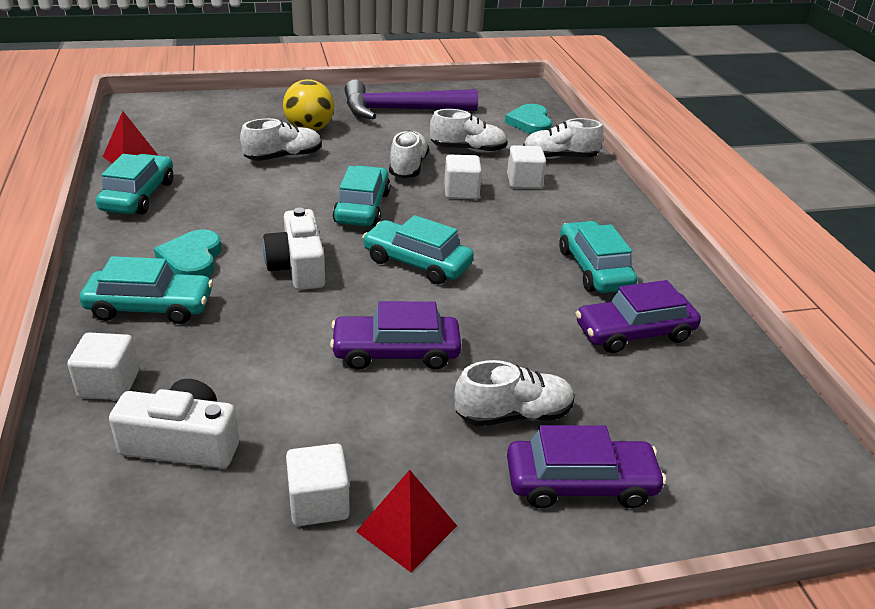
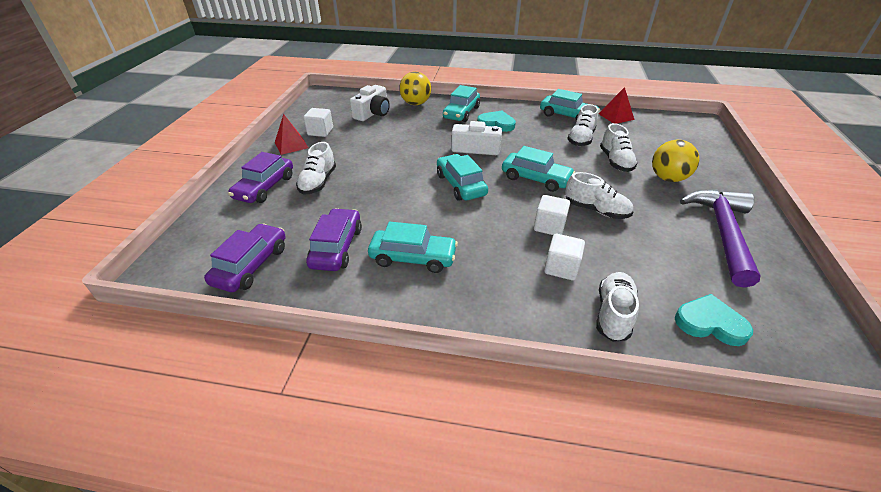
camera: 115 degrees right, 5 degrees up
white cube [67,332,139,400] -> yellow ball [399,72,431,105]
purple car [330,301,461,370] -> purple car moved to [204,223,285,292]
turquoise car [362,215,474,284] -> turquoise car turned 75 degrees counterclockwise [437,154,488,201]
white shoe [430,109,508,153] -> white shoe moved to [567,104,598,146]

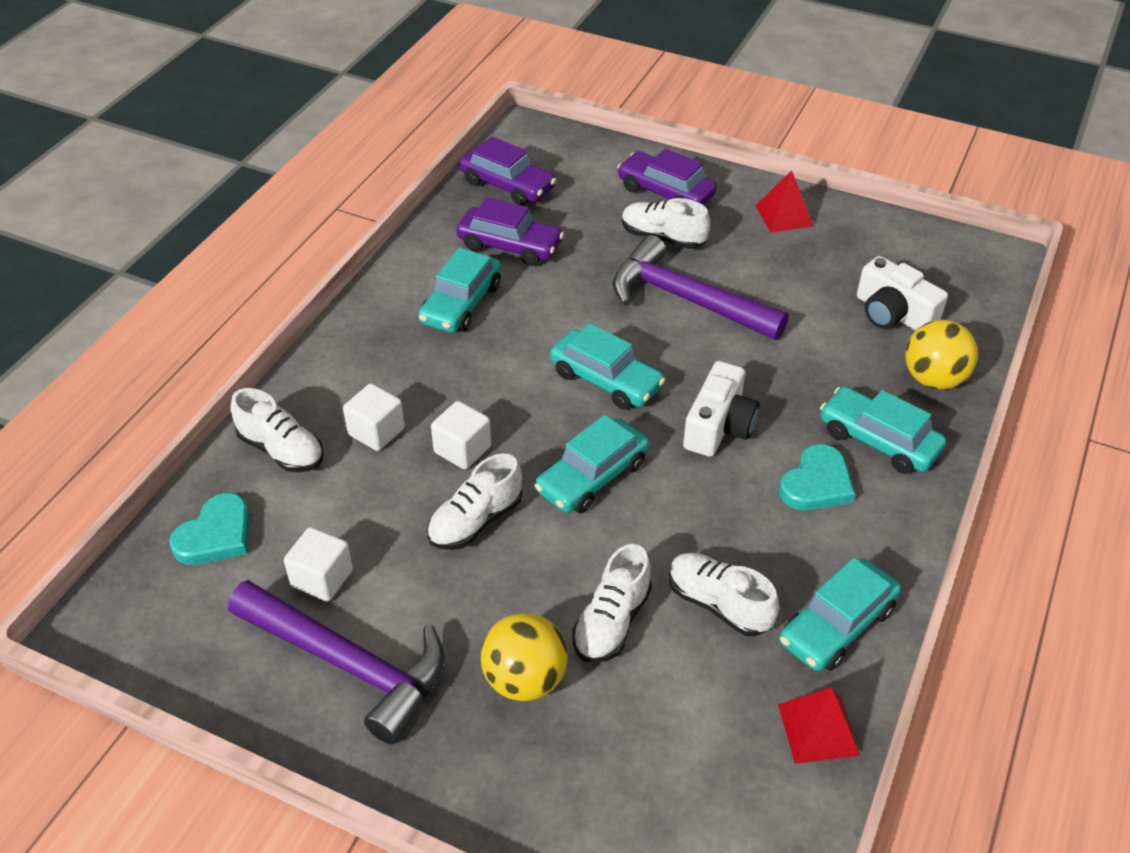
camera: 105 degrees right, 5 degrees up
white cube [303,108,333,137] -> white cube moved to [284,527,353,601]
turquoise car [437,154,488,201] -> turquoise car turned 45 degrees clockwise [550,323,665,410]
white shoe [600,123,638,172] -> white shoe turned 75 degrees counterclockwise [572,544,652,663]
none -> purple hammer [612,235,789,340]

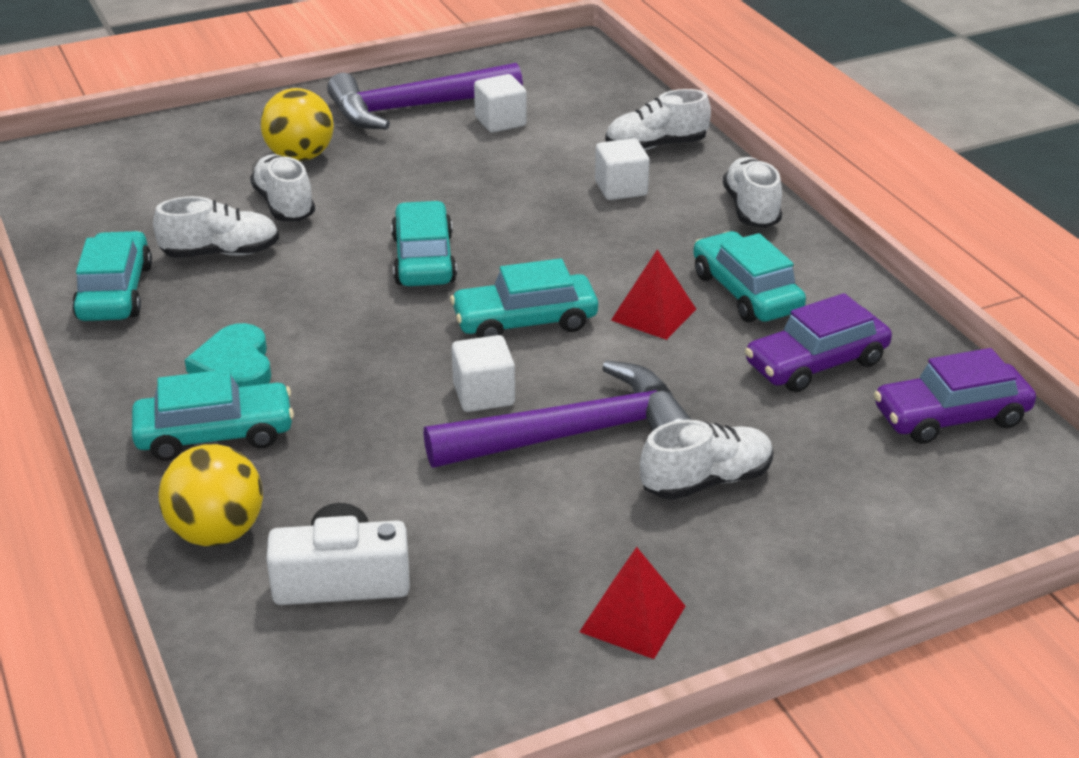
camera: 130 degrees right, 10 degrees down
turquoise heart [169,493,250,565] -> none
white shoe [427,454,522,550] -> white shoe moved to [723,157,782,228]
white cube [431,401,491,469] -> white cube moved to [452,335,515,412]
purple car [617,149,717,205] -> none
white camera [683,361,760,457] -> none
red pyramid [778,687,860,764] -> red pyramid moved to [611,249,696,340]

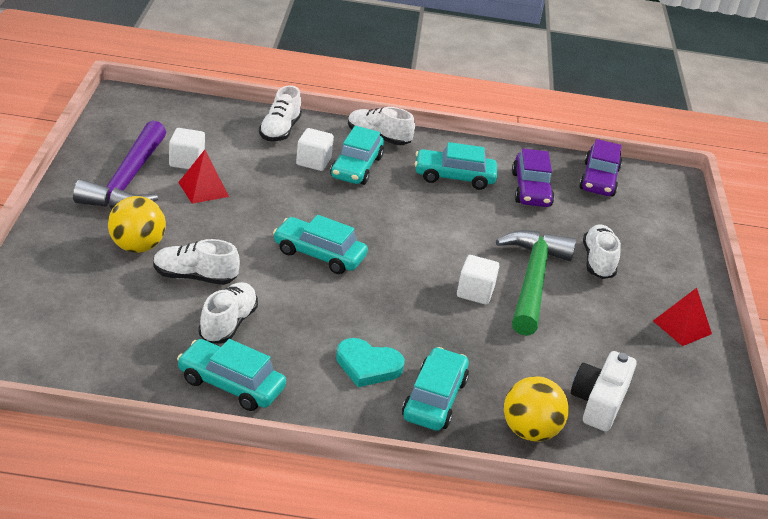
camera: 65 degrees left, 0 degrees up
purple hammer [424,360,692,468] -> green hammer [496,230,576,336]
turquoise car [450,258,598,338] -> turquoise car moved to [330,126,384,185]
red pyramid [611,249,696,340] -> red pyramid moved to [178,150,229,204]

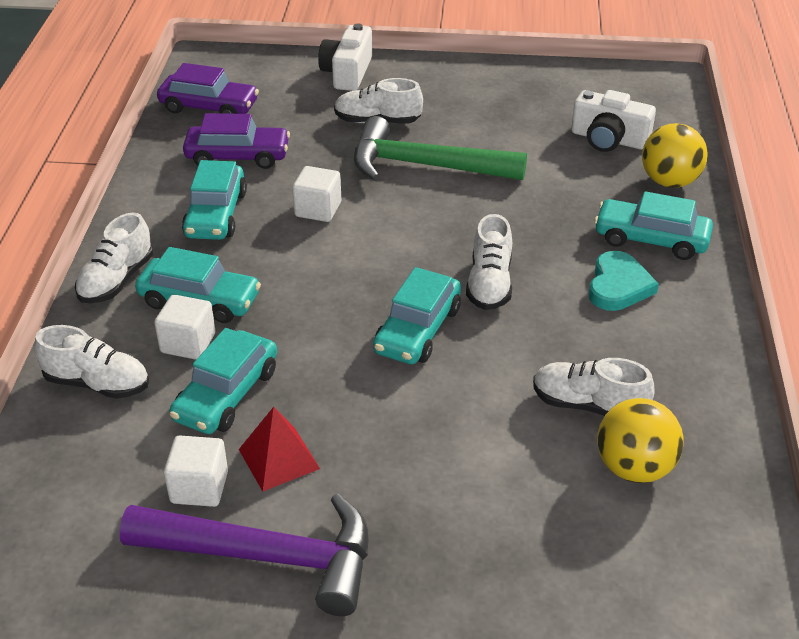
camera: 85 degrees left, 5 degrees up
yellow ball [108,196,166,253] -> yellow ball moved to [597,398,684,483]
white shoe [153,239,240,285] -> white shoe moved to [466,214,512,310]
turquoise car [177,339,286,411] -> turquoise car moved to [169,328,277,434]
white cube [457,255,499,305] -> white cube moved to [292,166,341,222]
red pyramid [653,288,712,346] -> none
none -> white camera [318,23,372,91]

